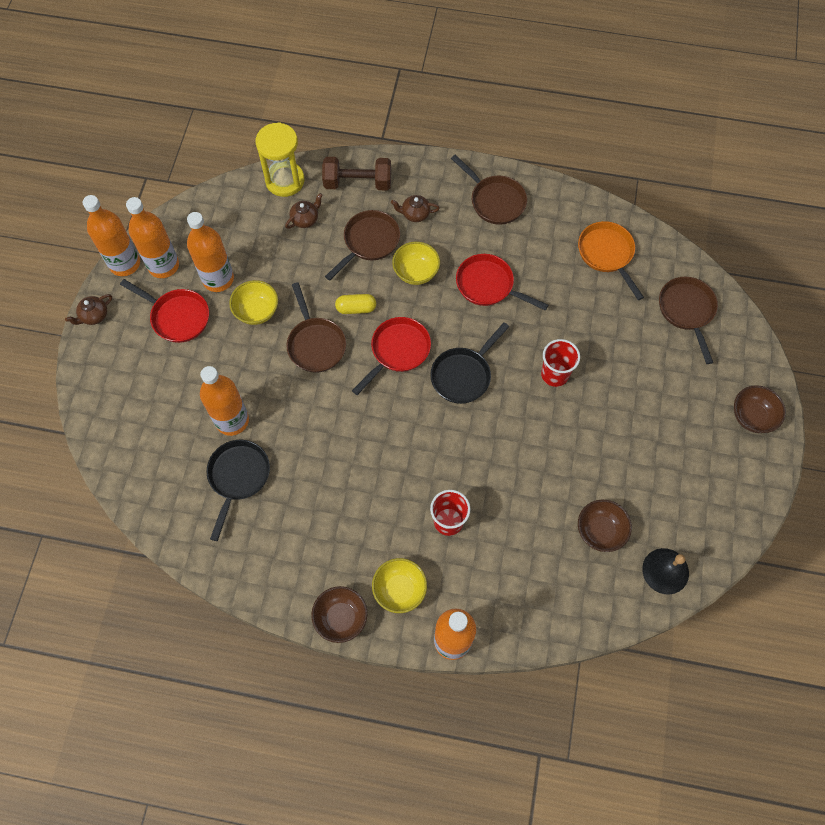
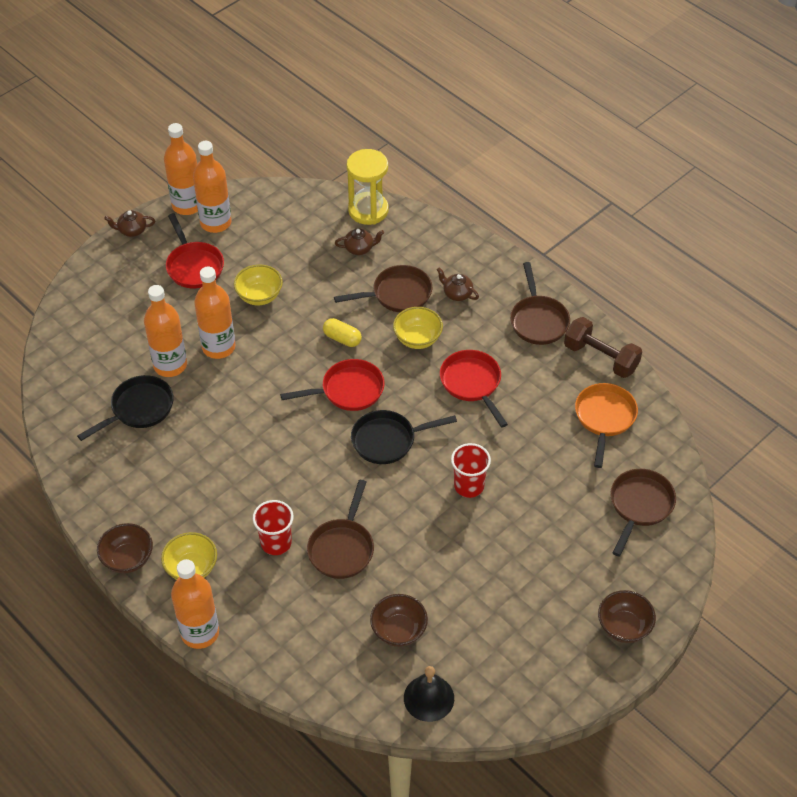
camera: 35 degrees right, 15 degrees down
orange bottle [187,212,234,292] -> orange bottle moved to [194,267,235,359]
brown pan [287,282,346,373] -> brown pan moved to [307,480,374,579]
brown dumbbell [322,157,391,190] -> brown dumbbell moved to [564,317,642,378]

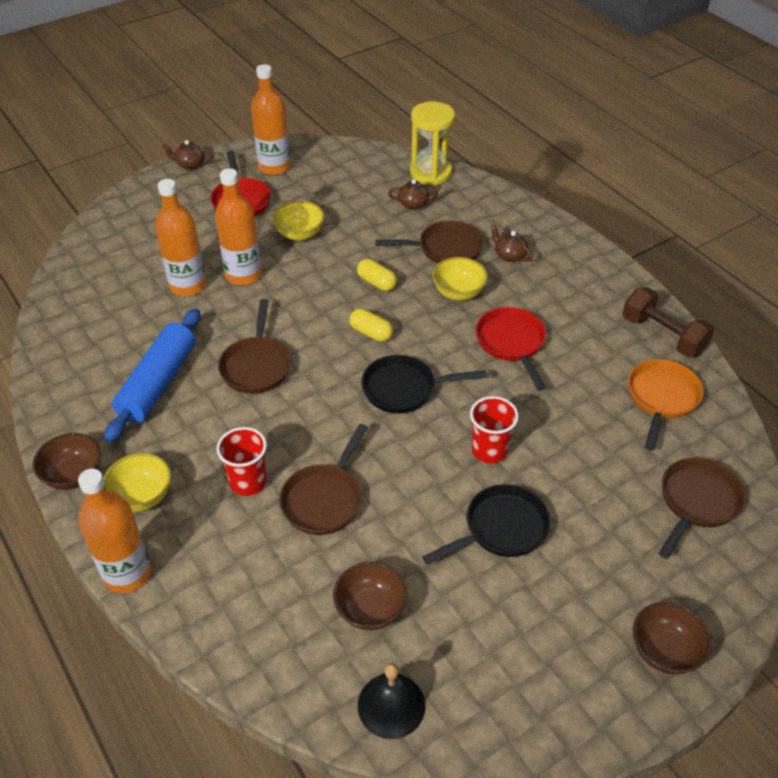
camera: 10 degrees right, 5 degrees down
black pan [77,375,174,441] -> black pan moved to [422,484,551,565]
orange bottle [164,123,198,215] -> none
red pan [280,359,384,411] -> yellow capsule [349,309,393,342]
brown pan [510,262,570,345] -> brown pan moved to [218,299,291,394]
none -> blue rolling pin [104,308,200,443]

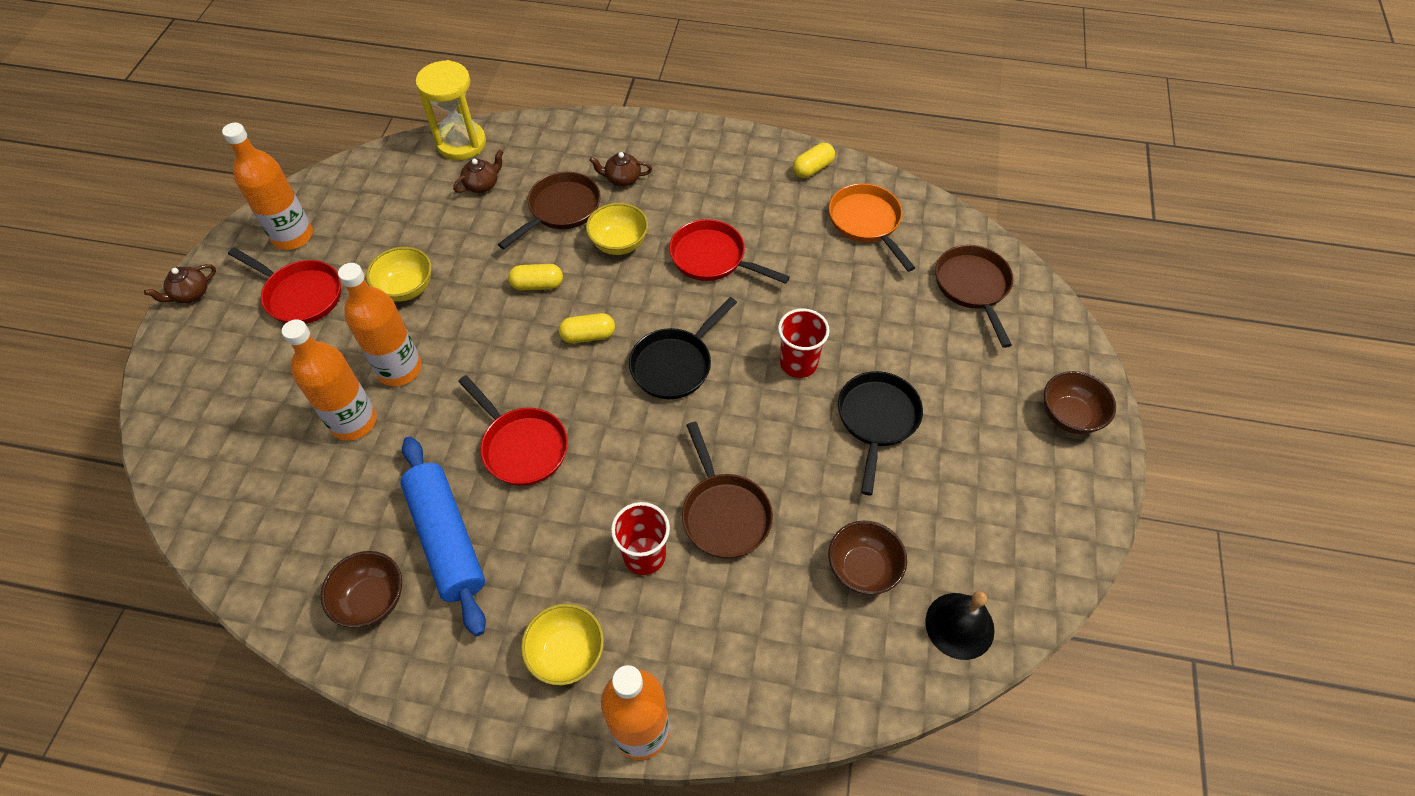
camera: 45 degrees left, 10 degrees up
brown bowl [33,433,101,490] -> brown bowl moved to [321,551,402,628]
brown pan [218,299,291,394] -> red pan [458,375,568,486]
brown dumbbell [622,287,714,358] -> yellow capsule [793,143,835,178]

